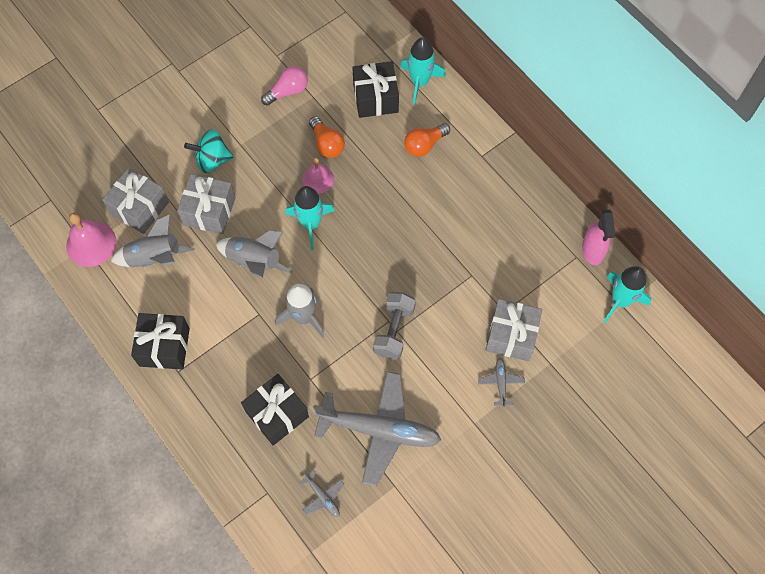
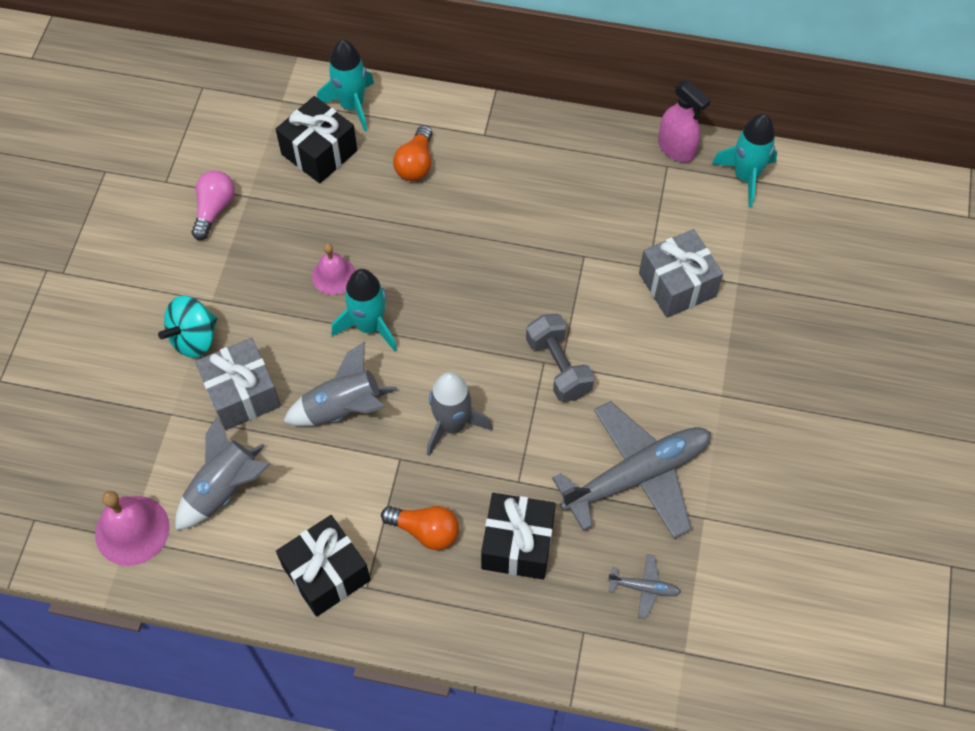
camera: 40 degrees left, 5 degrees down
grey gift [102,168,169,234] -> none
orange light bulb [309,116,345,158] -> orange light bulb moved to [381,506,459,550]
grey plane [478,358,525,408] -> none

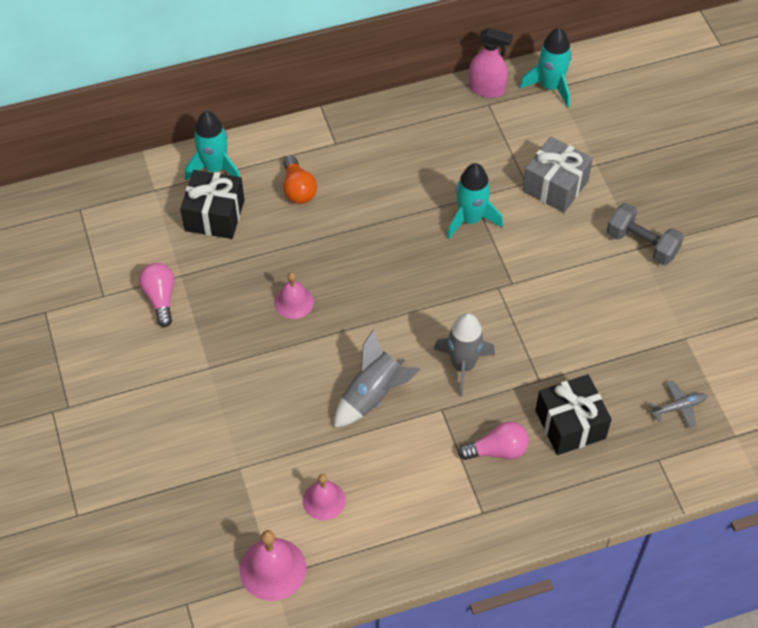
camera: 30 degrees left, 5 degrees down
turquoise spinning top [158,296,217,358] -> none
grey rocket [175,416,271,530] -> pink bell [303,474,345,520]
grey gift [195,338,281,430] -> none
black gift [276,515,370,617] -> none
turquoise rocket [331,269,397,352] -> turquoise rocket moved to [447,163,503,239]
orange light bulb [381,506,459,550] -> pink light bulb [458,421,529,460]
grey dumbbell [526,314,595,402] -> grey dumbbell moved to [607,203,684,265]
grey plane [552,401,711,539] -> none

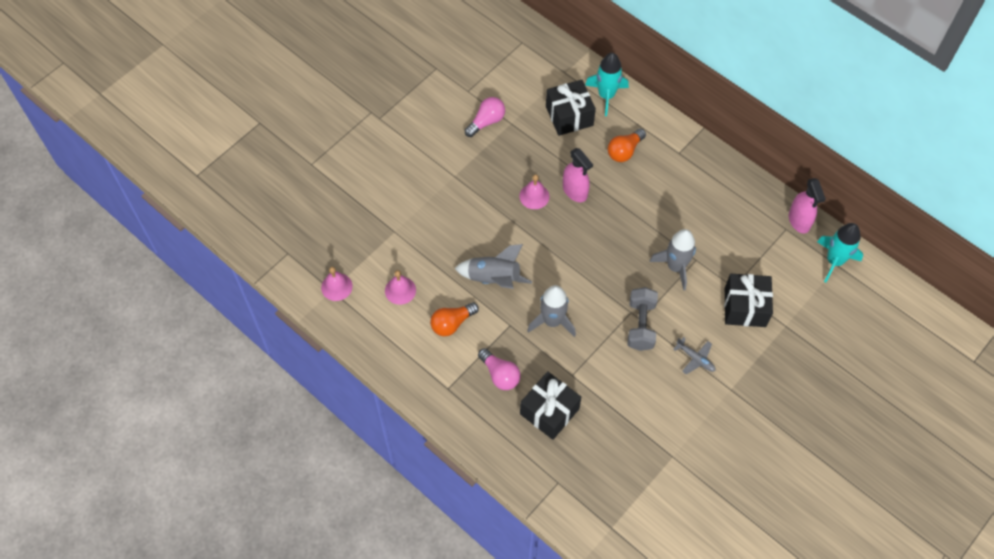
camera: 60 degrees right, 5 degrees up
pink bell [239,530,306,601] -> pink bell [321,267,353,301], size x0.66
turquoise rocket [447,163,503,239] -> grey rocket [650,229,696,291]
grey gift [522,136,593,213] -> black gift [724,274,773,327]
grey dumbbell [607,203,684,265] -> grey dumbbell moved to [627,287,658,351]
grey plane [649,381,707,429] -> grey plane moved to [673,337,716,374]
none -> orange light bulb [430,302,479,336]
none -> pink spray bottle [563,148,593,202]

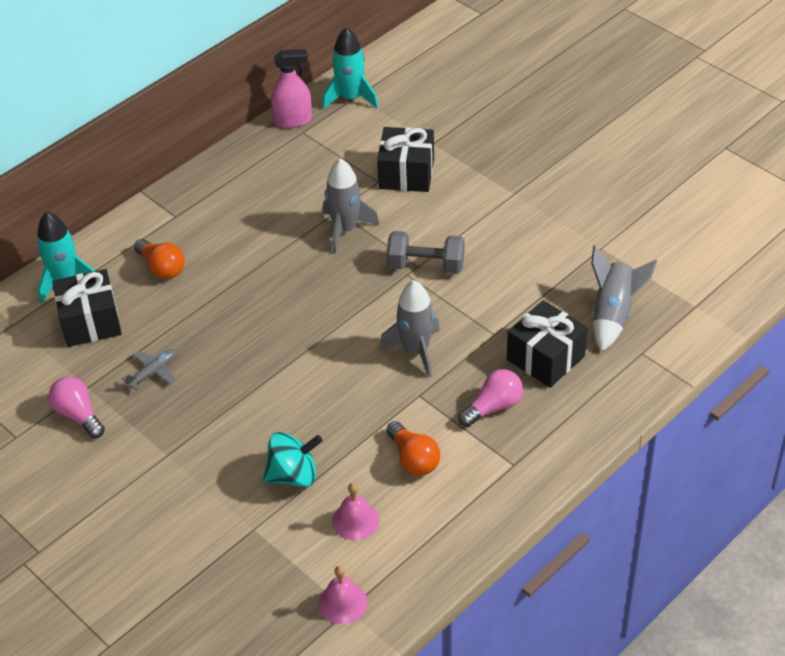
camera: 85 degrees left, 15 degrees down
grey rocket [454,244,532,289] -> grey rocket moved to [591,245,657,352]
pink bell [519,174,549,209] -> none
pink spray bottle [563,148,593,202] -> none
grey plane [673,337,716,374] -> grey plane moved to [122,349,177,390]
none -> turquoise spinning top [263,432,323,487]

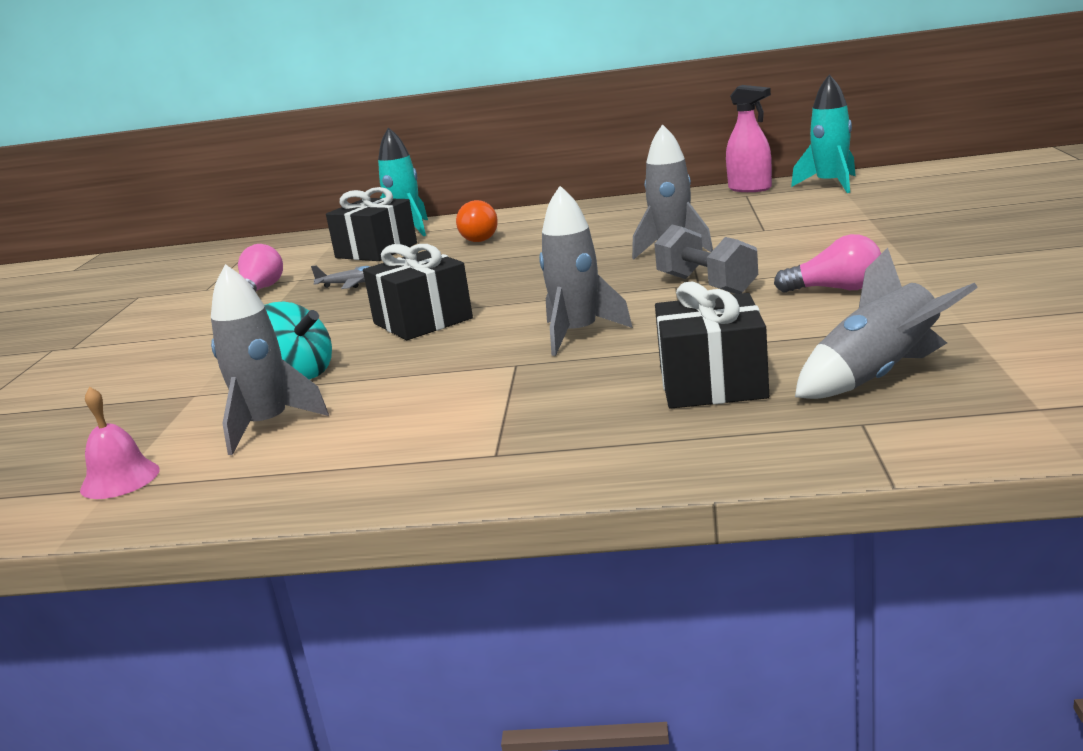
camera: 50 degrees right, 25 degrees down
pink bell [332,483,379,540] -> grey rocket [211,264,329,455]
black gift [377,127,434,192] -> black gift moved to [363,244,473,340]
orange light bulb [386,421,440,475] -> none
pink light bulb [458,369,523,427] -> pink light bulb moved to [774,234,881,293]

